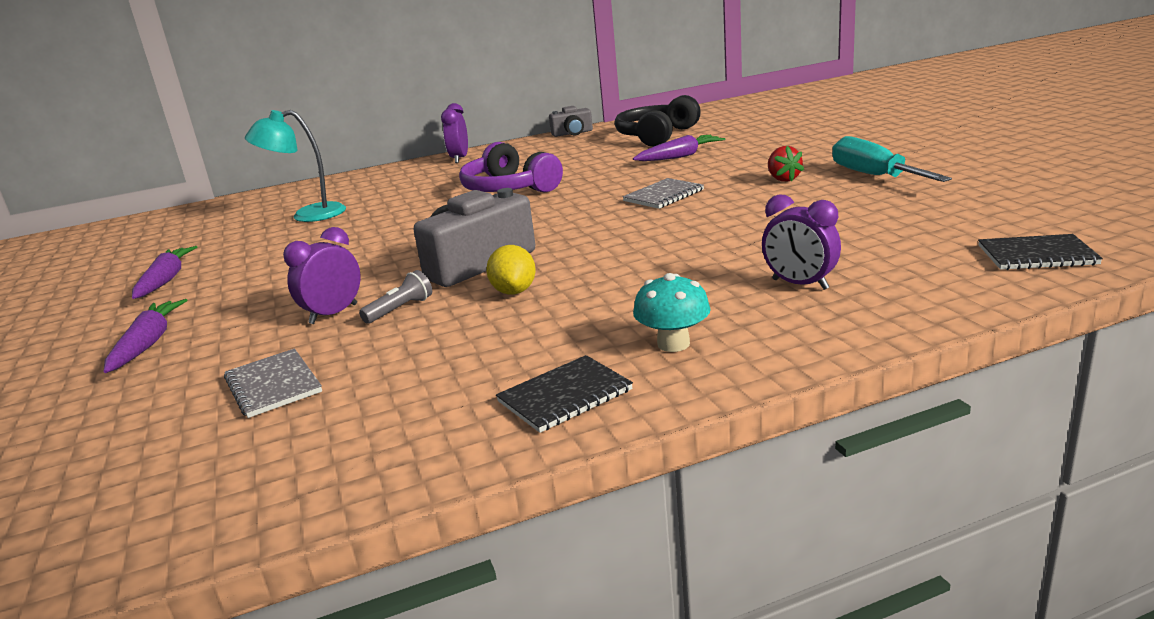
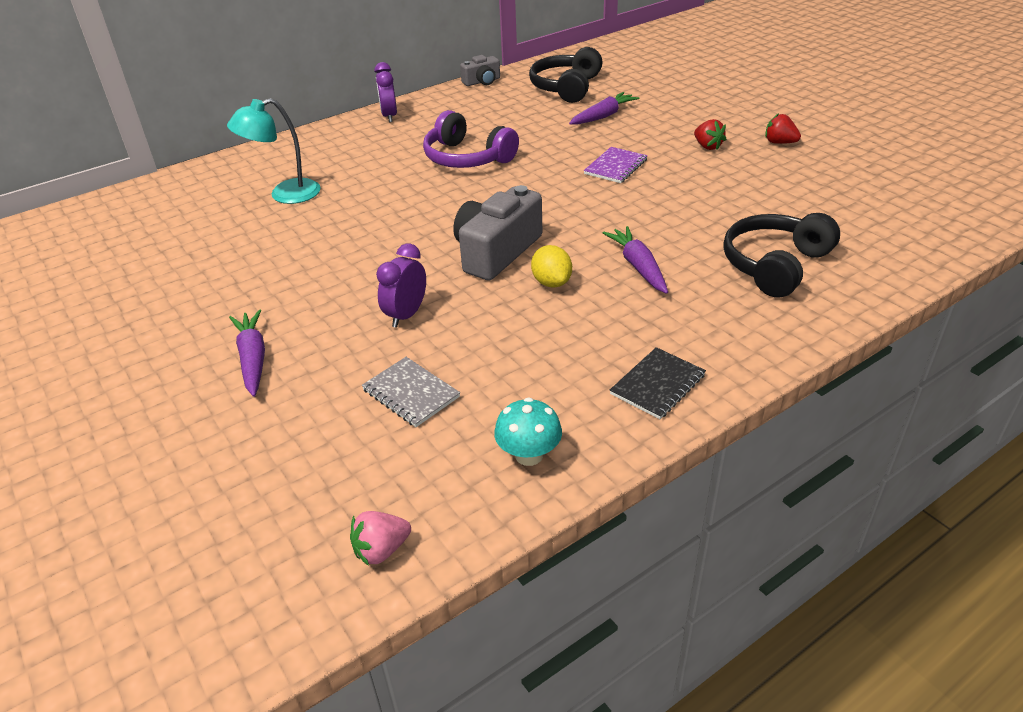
camera: 15 degrees left, 15 degrees up
purple carrot [132,246,197,299] -> purple carrot moved to [603,226,668,294]
grey flashlight [359,270,432,324] -> none
grey notebook [622,178,704,209] -> purple notebook [584,147,648,183]
turquoise mushroom [633,273,711,352] -> turquoise mushroom moved to [494,397,562,466]
purple clock [762,194,841,290] -> black headphones [723,213,840,298]
turquoise screwdriver [832,136,952,182] -> red strawberry [765,114,801,144]
black notebook [978,234,1103,270] -> none
none -> pink strawberry [350,511,411,566]

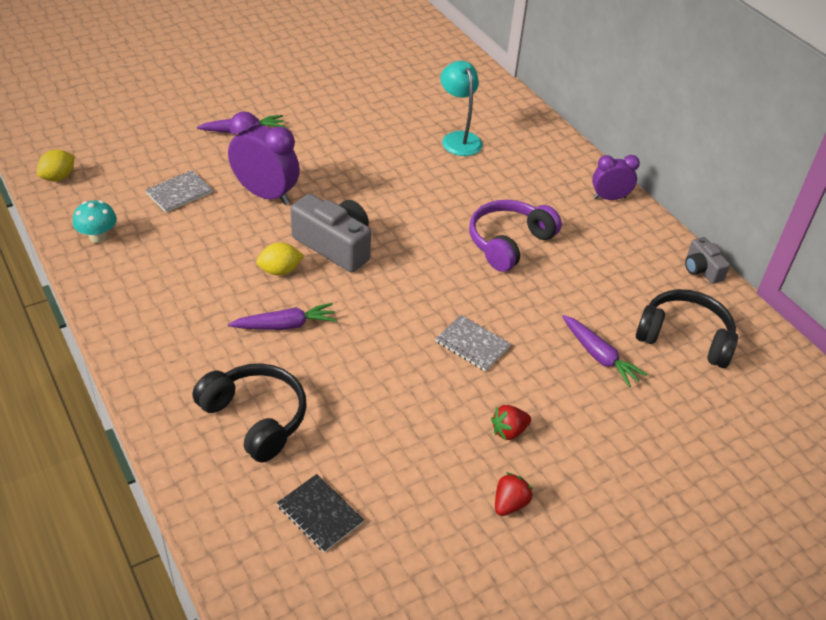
camera: 90 degrees right, 5 degrees up
pink strawberry [350,511,411,566] -> yellow lemon [37,150,75,181]
purple clock [376,244,426,328] -> purple clock [228,111,300,205], size x1.66
purple notebook [584,147,648,183] -> grey notebook [435,315,511,371]
black notebook [610,347,706,419] -> black notebook moved to [277,474,364,552]

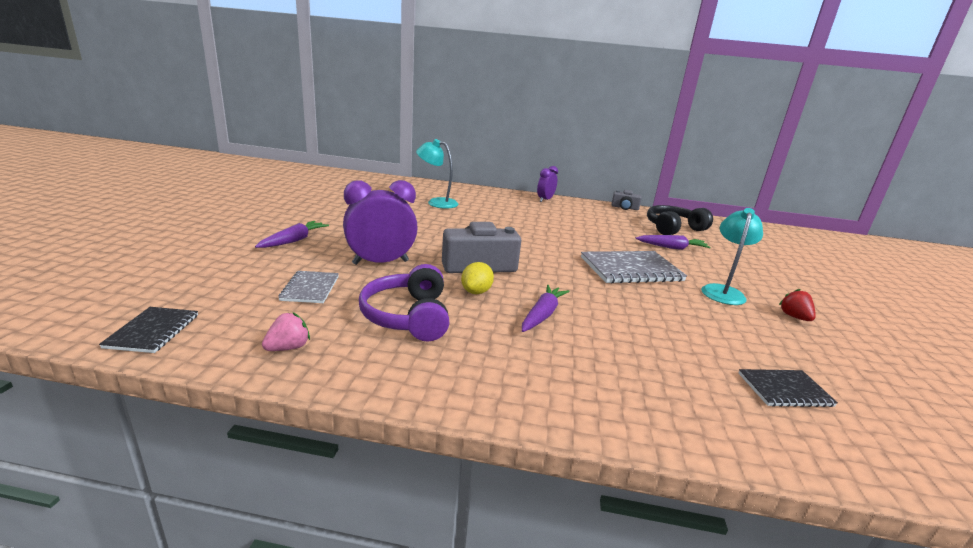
camera: 50 degrees left, 20 degrees down
yellow lemon [37,150,75,181] -> black notebook [99,307,198,353]
turquoise mushroom [73,200,117,243] -> pink strawberry [262,312,310,351]
black headphones [192,363,307,463] -> none
grey notebook [435,315,511,371] -> grey notebook [581,251,687,284], size x1.79
purple headphones [469,200,562,272] -> purple headphones moved to [359,264,449,341]
red strawberry [491,405,531,440] -> turquoise lamp [701,208,763,305]

